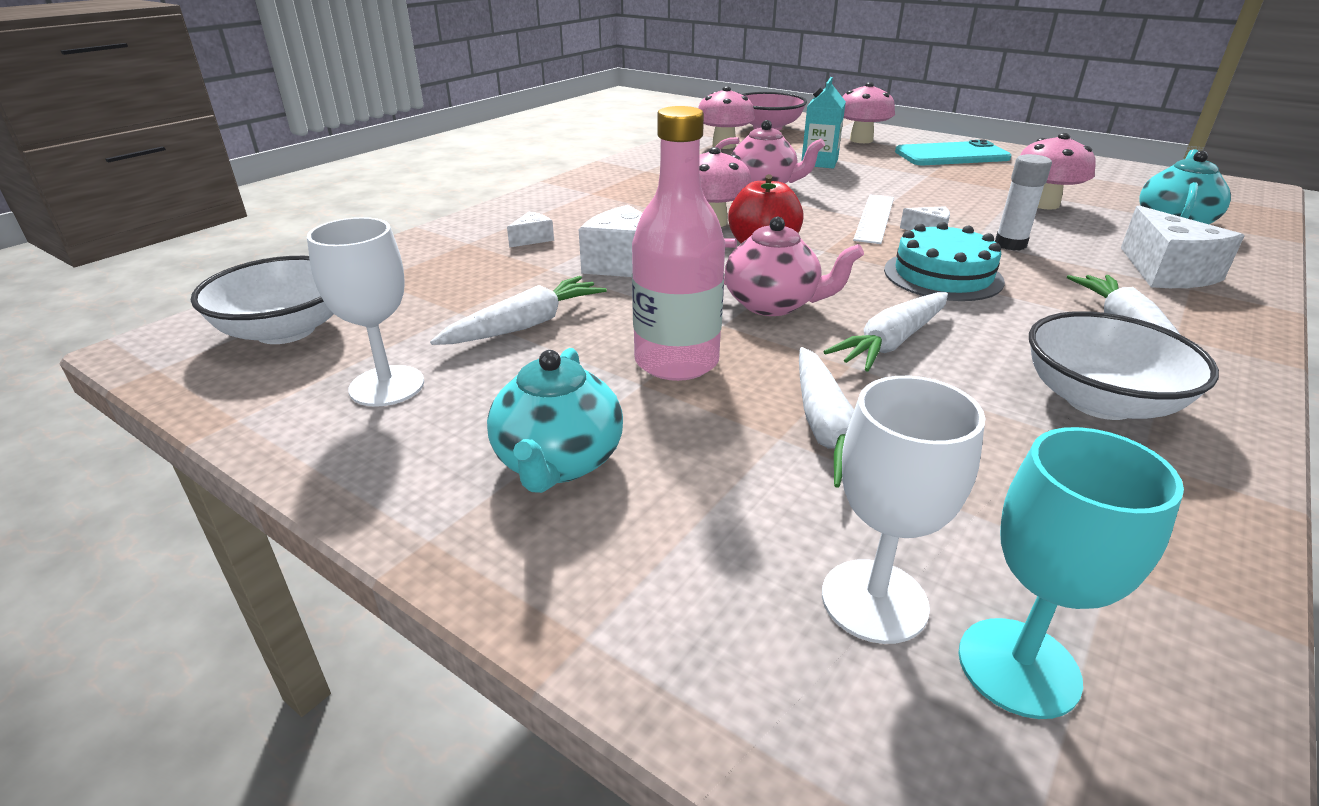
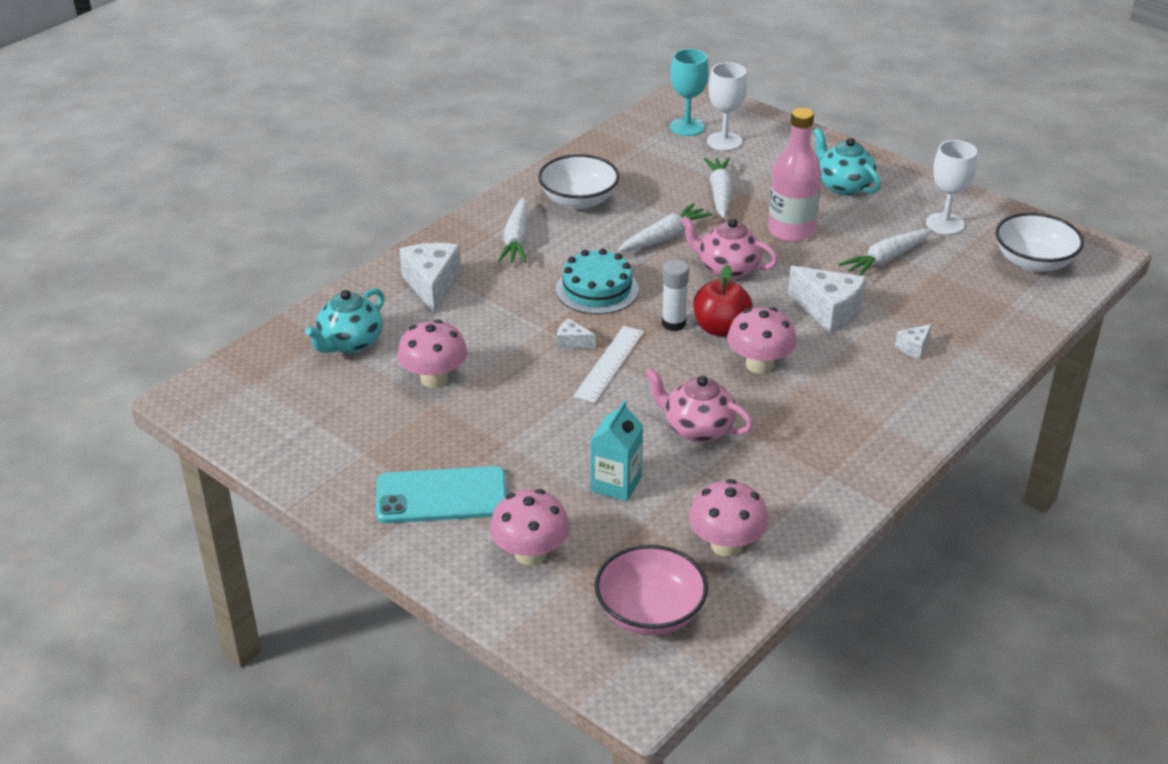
camera: 175 degrees left, 5 degrees up
turquoise teapot [487,348,623,493] -> turquoise teapot turned 45 degrees counterclockwise [814,128,881,195]
white glue stick [995,154,1052,250] -> white glue stick moved to [662,260,689,331]

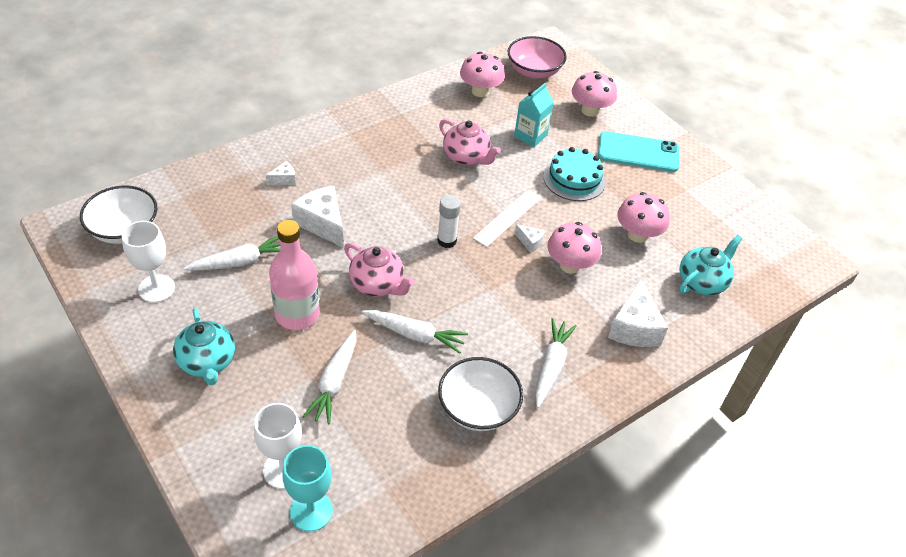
camera: 170 degrees left, 10 degrees up
turquoise cake [556,248,639,314] -> turquoise cake moved to [543,147,606,201]
white carrot [618,203,712,252] -> white carrot turned 135 degrees counterclockwise [362,310,468,354]
red apple [693,265,752,337] -> none
pink mushroom [727,307,797,374] -> pink mushroom moved to [547,222,601,274]

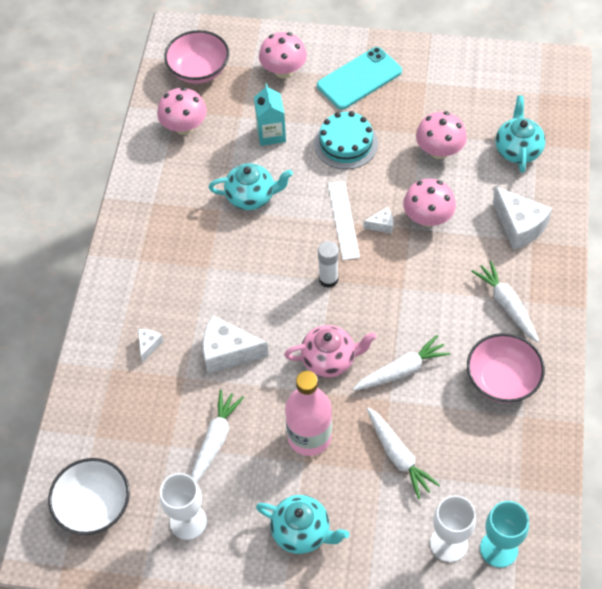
camera: 40 degrees left, 10 degrees up
white bowl [438,357,523,431] -> pink bowl [467,333,545,403]
pink teapot [439,119,501,166] -> turquoise teapot [209,163,293,210]

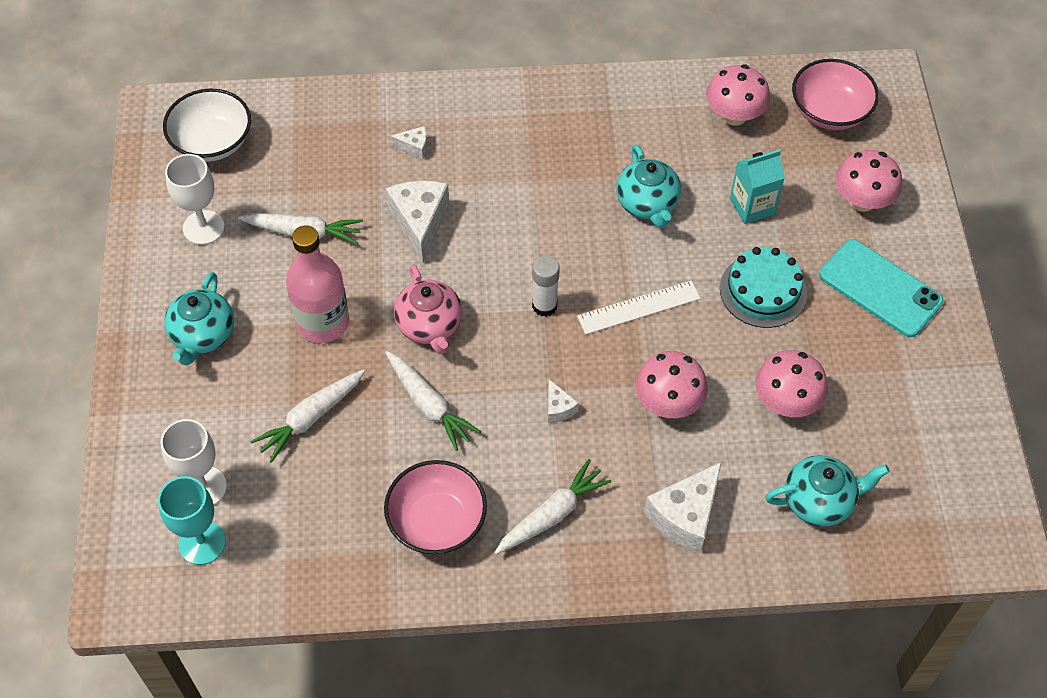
camera: 75 degrees right, 0 degrees up
white cheese [363,207,393,234] -> white cheese moved to [548,379,579,423]

